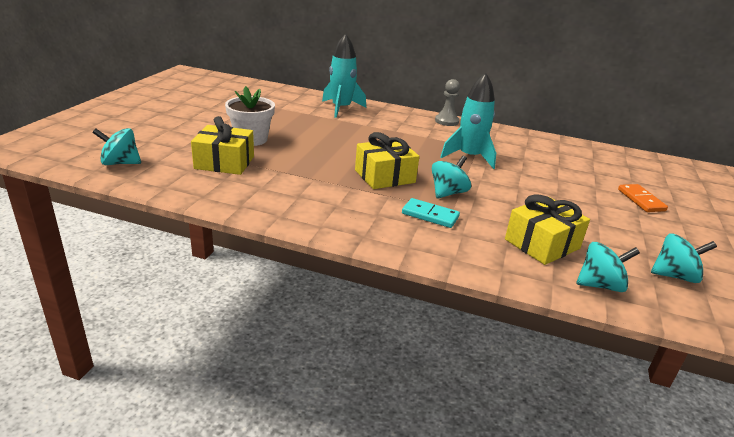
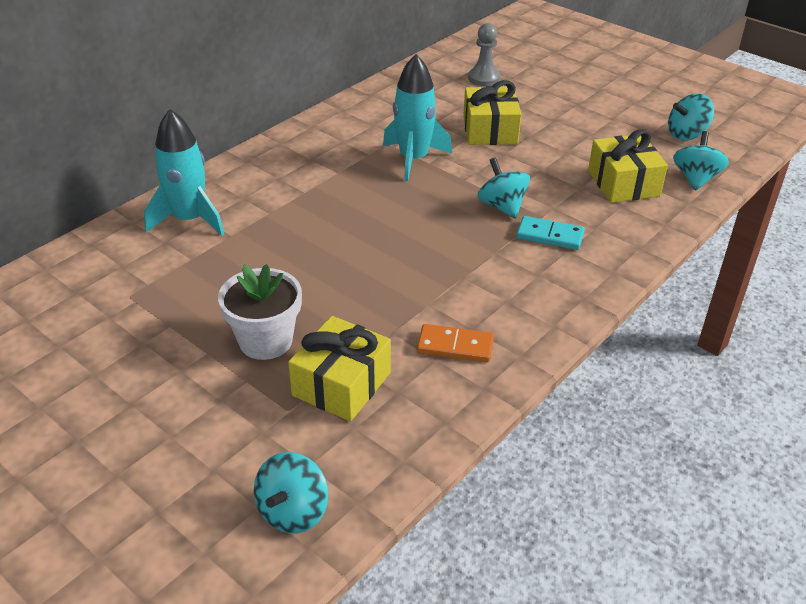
camera: 65 degrees left, 10 degrees up
yellow gift [355,132,419,189] -> yellow gift moved to [463,80,521,145]
turquoise domino [402,198,460,228] -> turquoise domino turned 60 degrees clockwise [516,216,585,250]
grey pawn [435,79,460,126] -> grey pawn moved to [468,23,500,86]
orange domino [618,184,668,212] -> orange domino moved to [417,324,494,363]
turquoise spinning top [651,234,717,283] -> turquoise spinning top turned 135 degrees counterclockwise [668,94,714,140]

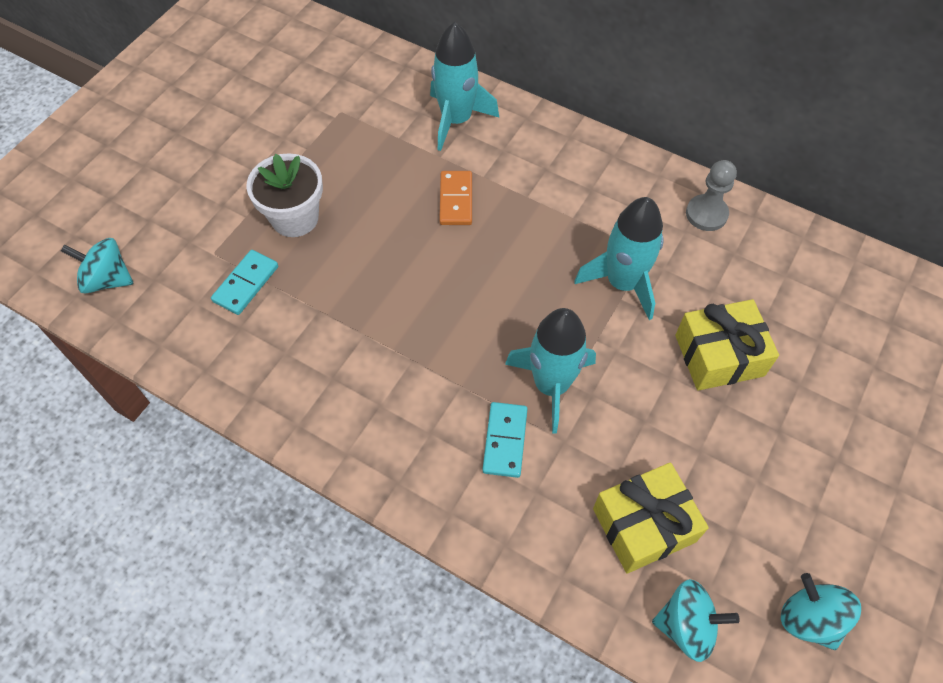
camera: 80 degrees right, 20 degrees up
yellow gift [288,316,391,422] -> turquoise domino [211,250,278,315]
orange domino [417,324,494,363] -> orange domino moved to [439,171,472,225]
grey pawn [468,23,500,86] -> grey pawn moved to [686,160,737,231]
turquoise spinning top [477,157,530,219] -> turquoise rocket [505,308,596,434]

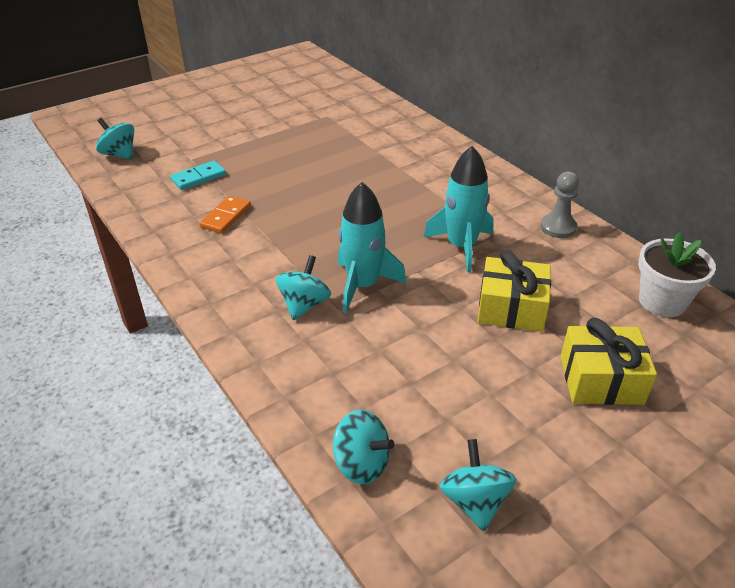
camera: 25 degrees right, 20 degrees down
white flower pot [246,153,323,237] -> white flower pot moved to [638,232,716,317]
turquoise rocket [430,22,499,151] -> none
orange domino [439,171,472,225] -> orange domino moved to [199,196,251,234]
turquoise domino [482,402,528,478] -> turquoise spinning top [276,255,331,320]
yellow gift [593,462,709,573] -> yellow gift moved to [561,318,657,405]

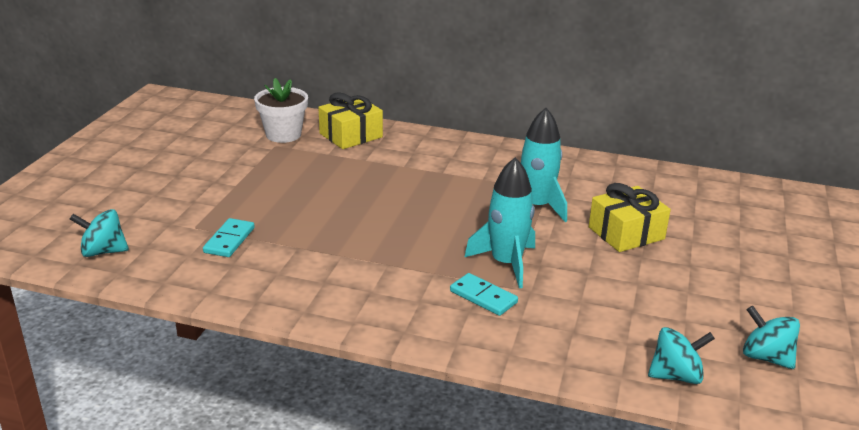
camera: 40 degrees left, 10 degrees down
orange domino [199,196,251,234] -> none
turquoise spinning top [276,255,331,320] -> turquoise domino [450,273,518,316]
grey pawn [540,171,579,238] -> none
yellow gift [561,318,657,405] -> yellow gift moved to [318,92,383,149]
white flower pot [638,232,716,317] -> white flower pot moved to [254,78,308,143]

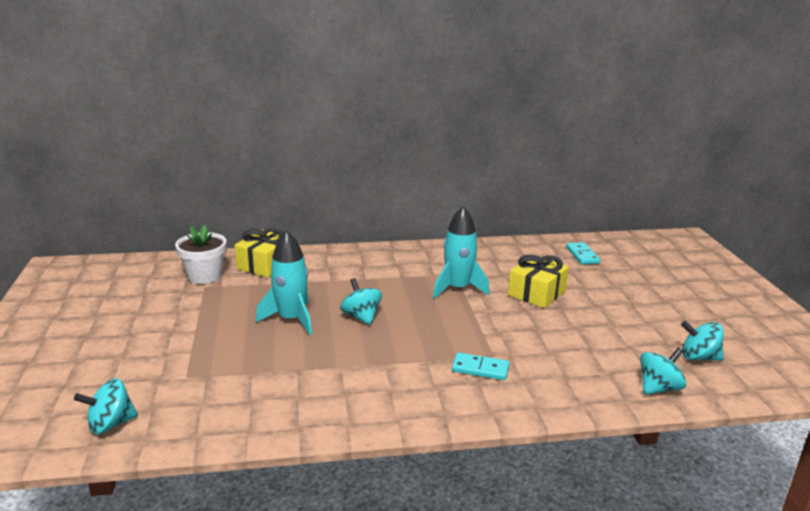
camera: 25 degrees left, 5 degrees down
turquoise domino [203,218,255,257] -> turquoise domino moved to [566,242,600,265]
turquoise rocket [465,157,535,288] -> turquoise rocket moved to [256,230,312,335]
none -> turquoise spinning top [340,278,382,325]

